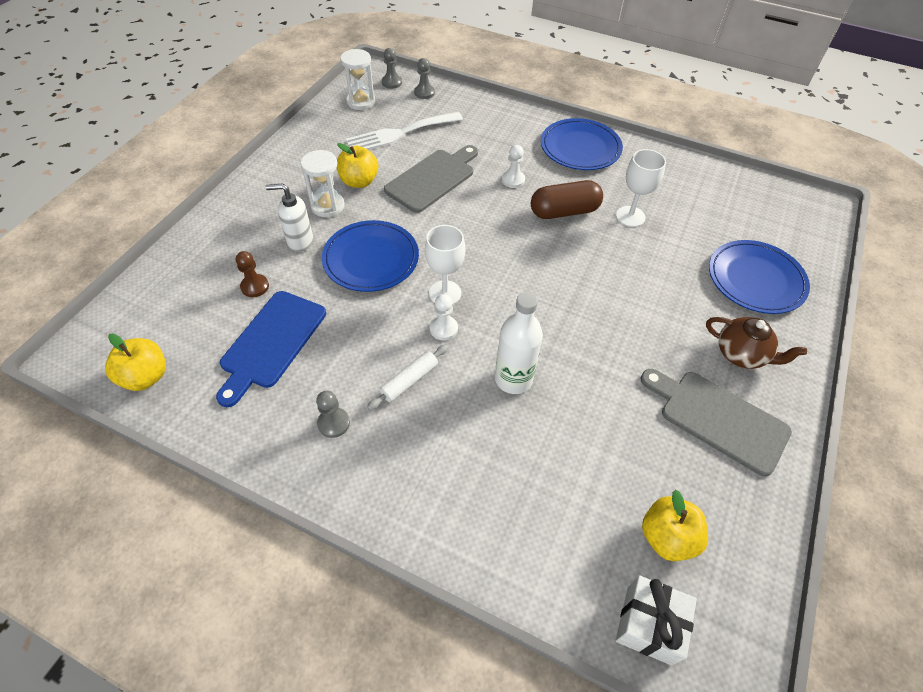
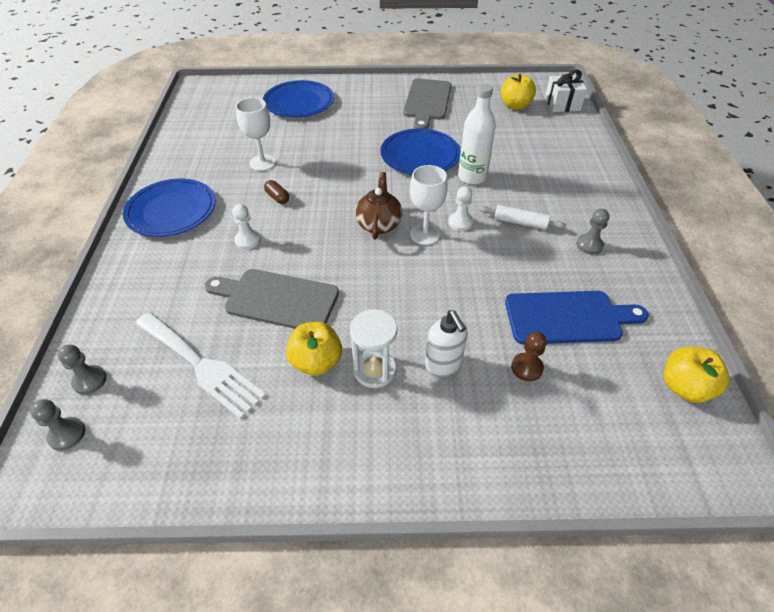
camera: 115 degrees left, 5 degrees down
blue plate [322,220,419,292] -> blue plate moved to [381,129,460,175]
white hourglass [340,49,375,110] -> none
brown capsule [531,180,603,219] -> brown capsule [264,180,289,204], size x0.47
brown teapot [706,317,807,369] -> brown teapot moved to [355,172,402,239]

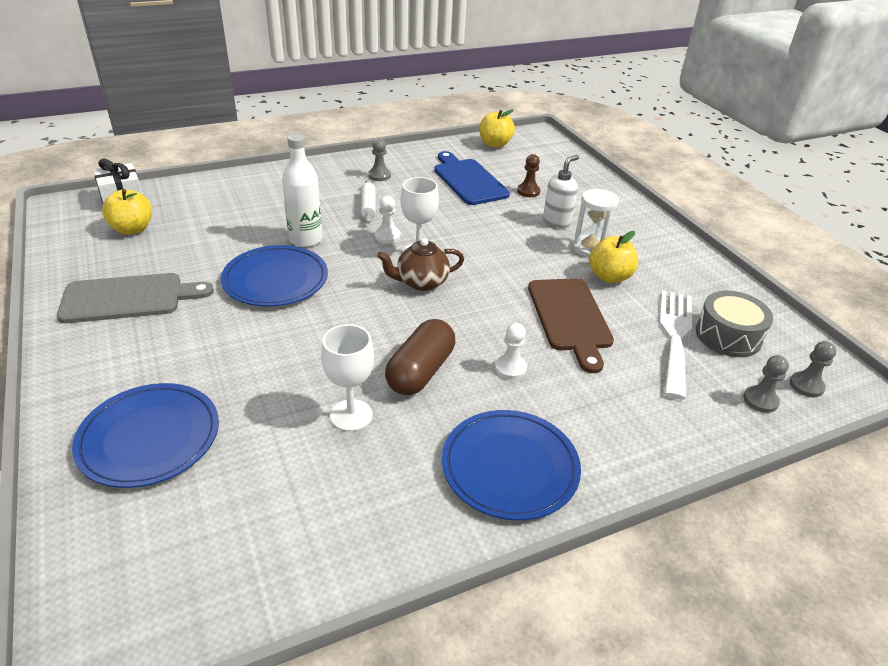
camera: 115 degrees left, 10 degrees down
grey cutting board [205,269,339,329] -> brown cutting board [528,278,614,373]
brown capsule [264,180,289,204] -> brown capsule [385,319,455,395], size x2.11
none -> grey drum [695,291,773,357]

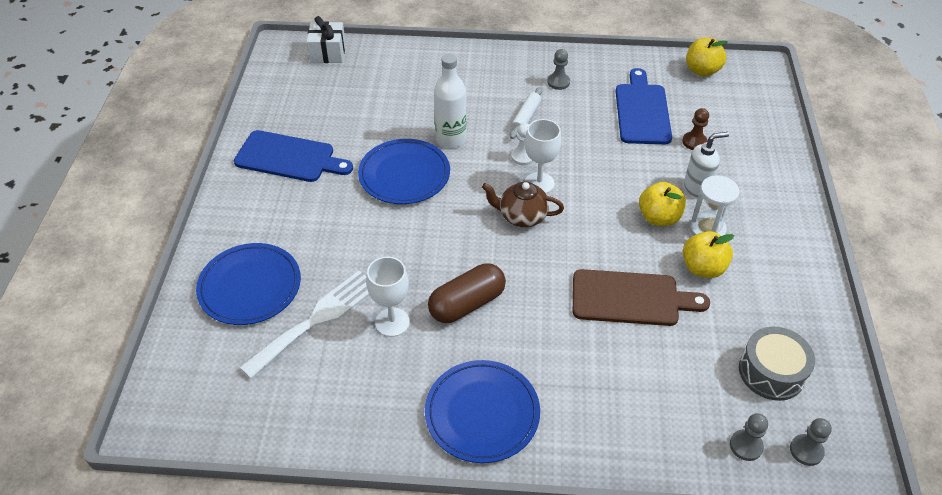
camera: 30 degrees right, 10 degrees up
grey cutting board [57,273,214,323] -> blue cutting board [234,130,353,182]
yellow apple [102,189,152,235] -> yellow apple moved to [639,182,686,226]
white pawn [495,323,527,380] -> none
brown cutting board [528,278,614,373] -> brown cutting board turned 105 degrees counterclockwise [573,269,710,326]
white fork [660,290,692,400] -> white fork moved to [239,271,369,379]

